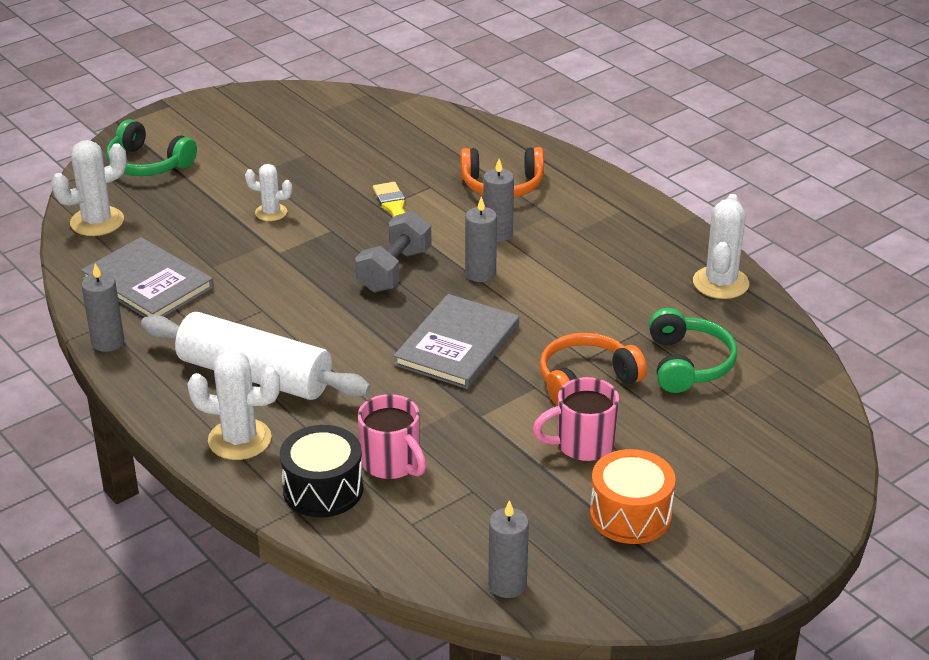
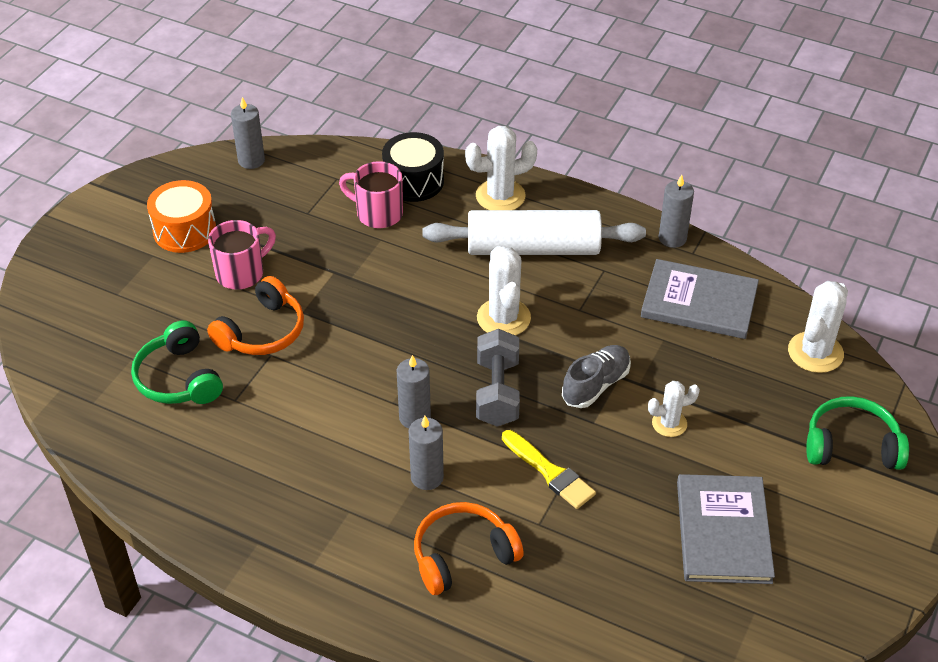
camera: 155 degrees right, 10 degrees up
grey book [394,294,519,389] -> grey book moved to [677,474,775,584]
white cactus [693,194,749,299] -> white cactus moved to [477,246,531,336]
none -> grey shoe [562,345,631,408]

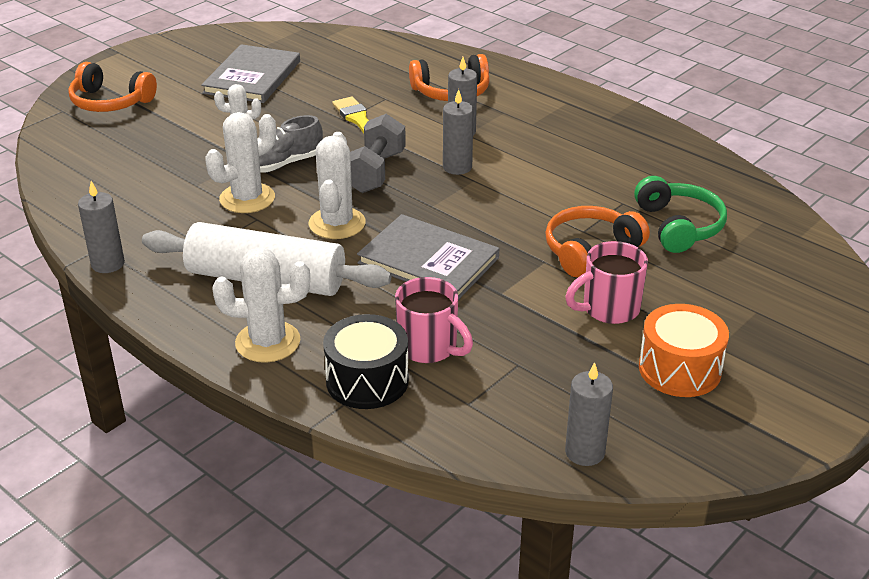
camera: 165 degrees left, 10 degrees down
grey book [641,259,759,339] -> grey book moved to [357,214,500,300]
white cactus [788,281,848,373] -> white cactus moved to [205,112,276,213]
green headphones [806,396,909,470] -> orange headphones [68,62,157,112]

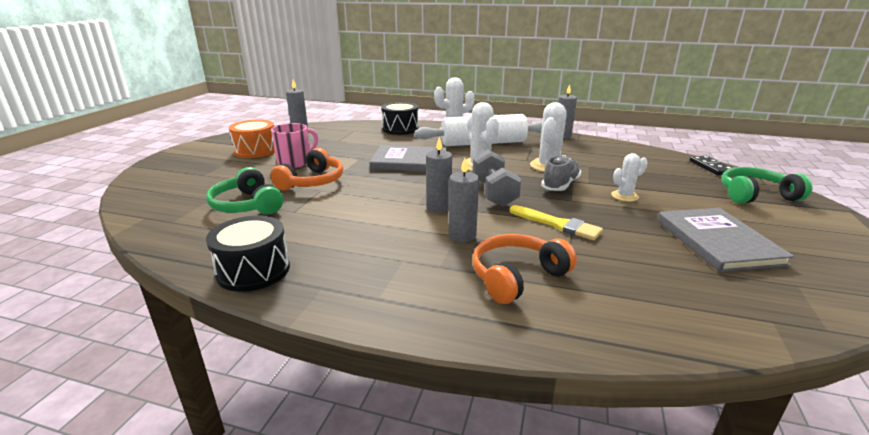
camera: 155 degrees right, 10 degrees down
orange headphones [68,62,157,112] -> green headphones [721,167,813,204]
pink mug [395,277,473,363] -> none
none -> black drum [206,215,290,292]
none -> black domino [690,156,732,175]

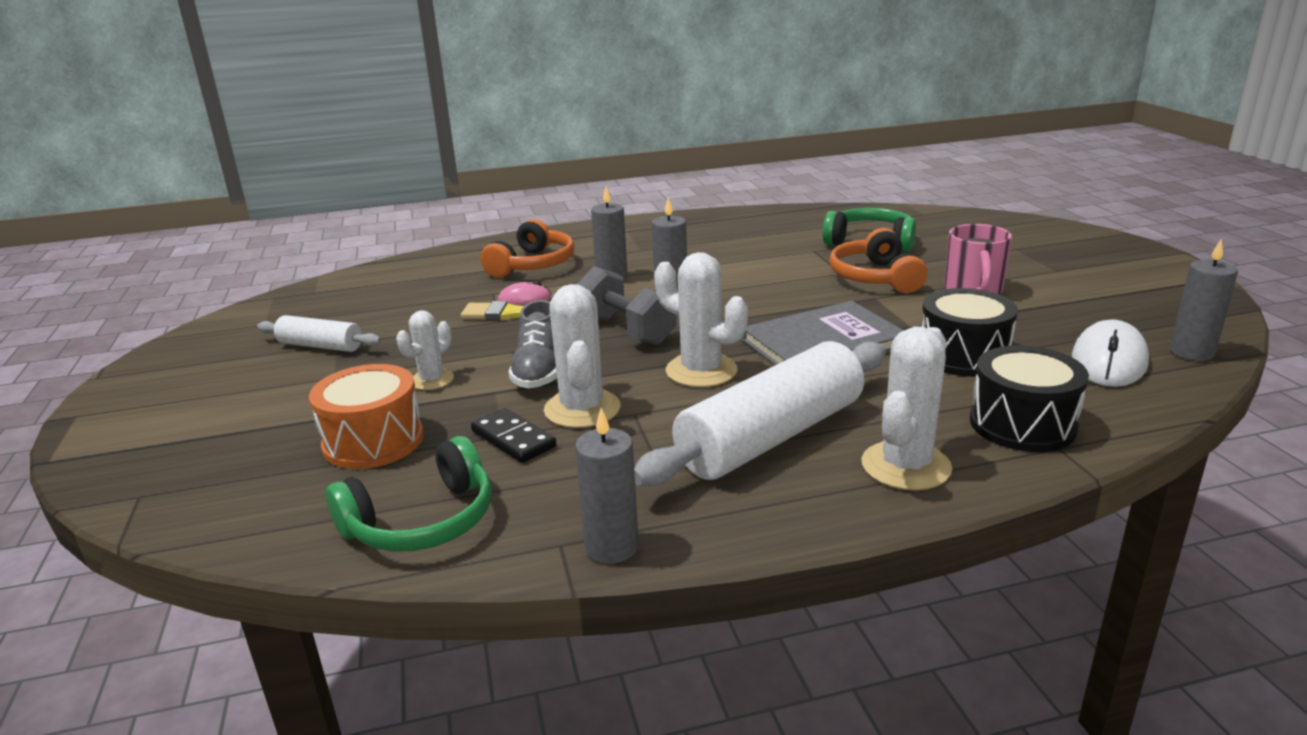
camera: 150 degrees right, 0 degrees up
black drum [206,215,290,292] -> black drum moved to [922,288,1018,377]
orange drum [229,120,275,158] -> orange drum moved to [309,364,424,469]
grey book [657,208,795,272] -> white rolling pin [257,315,381,352]
black domino [690,156,732,175] -> black domino moved to [471,408,556,463]
green headphones [721,167,813,204] -> green headphones moved to [326,436,492,552]
none -> pink mouse [498,281,552,306]
none -> white mouse [1072,319,1149,387]

